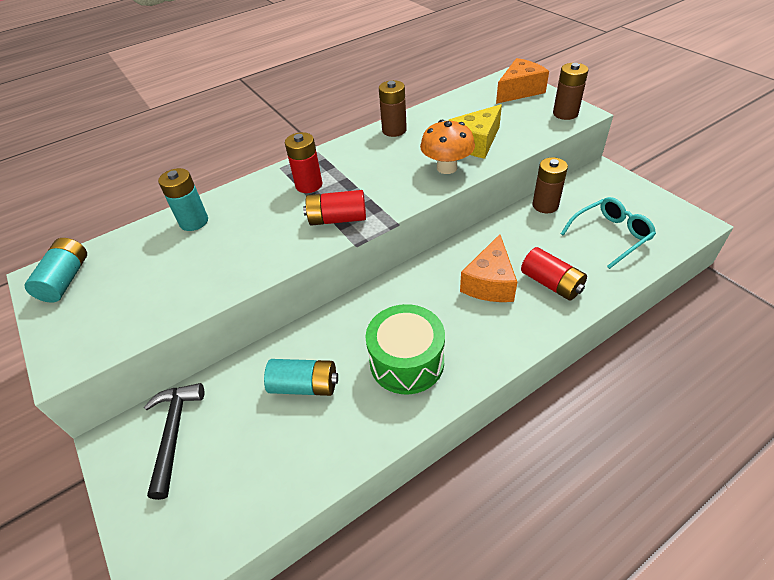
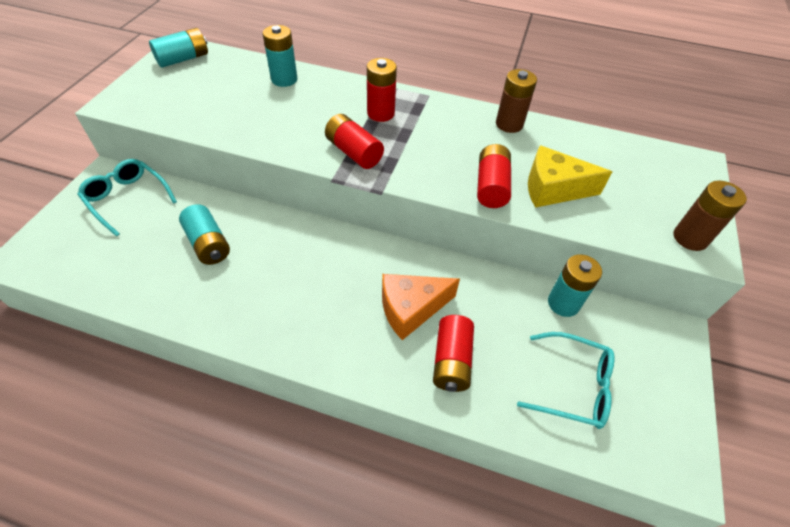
camera: 45 degrees right, 5 degrees up
black hammer [144,383,204,500] -> turquoise glasses [77,159,177,236]
green drum [366,304,445,394] -> none
orange mushroom [420,120,475,174] -> red battery [477,144,511,208]
orange cheese [496,58,549,104] -> none
brown battery [532,157,568,213] -> turquoise battery [548,254,602,317]

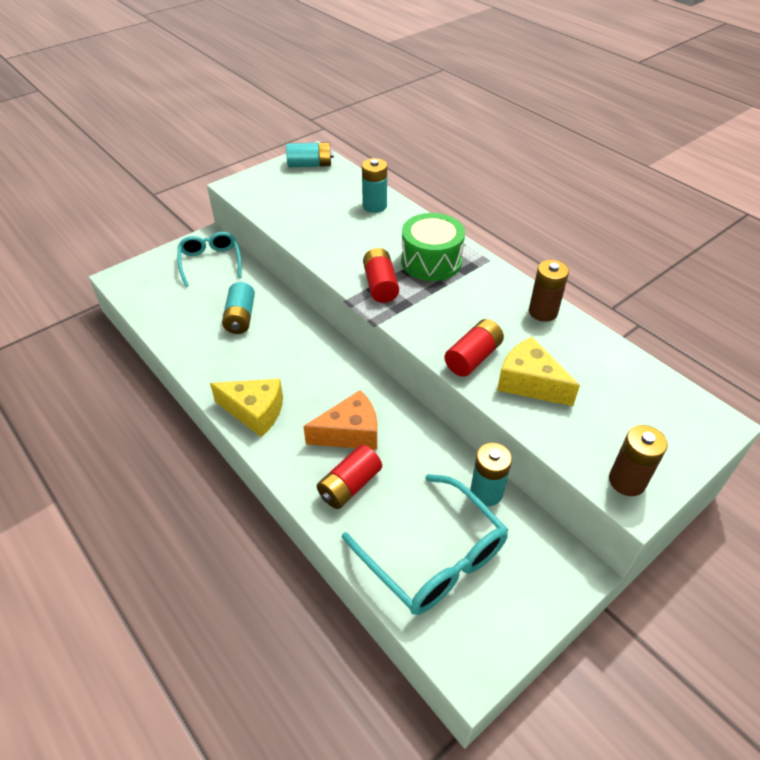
camera: 35 degrees right, 5 degrees down
red battery [367,58,397,122] -> green drum [401,213,465,281]
orange cheese [382,274,460,340] -> orange cheese turned 150 degrees clockwise [303,390,377,450]
turquoise glasses [517,332,614,429] -> turquoise glasses [342,474,508,615], size x1.51
none -> yellow cheese [210,379,283,437]

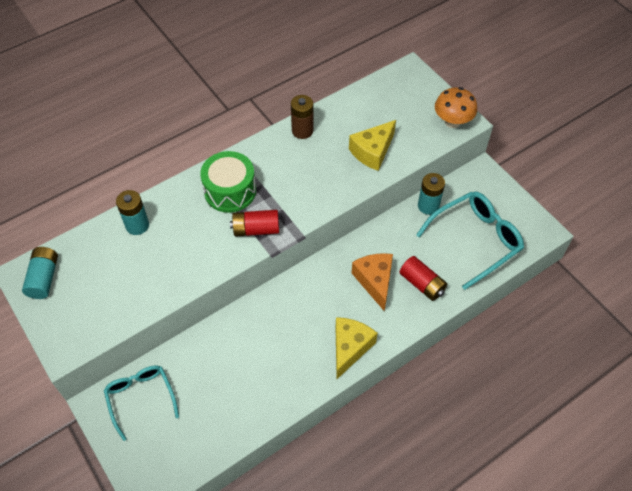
camera: 85 degrees left, 10 degrees up
turquoise glasses [178,232,242,287] -> turquoise glasses turned 75 degrees clockwise [104,366,179,441]
turquoise battery [222,282,255,334] -> none
red battery [444,319,504,377] -> none
brown battery [609,425,668,496] -> orange mushroom [435,87,477,128]

